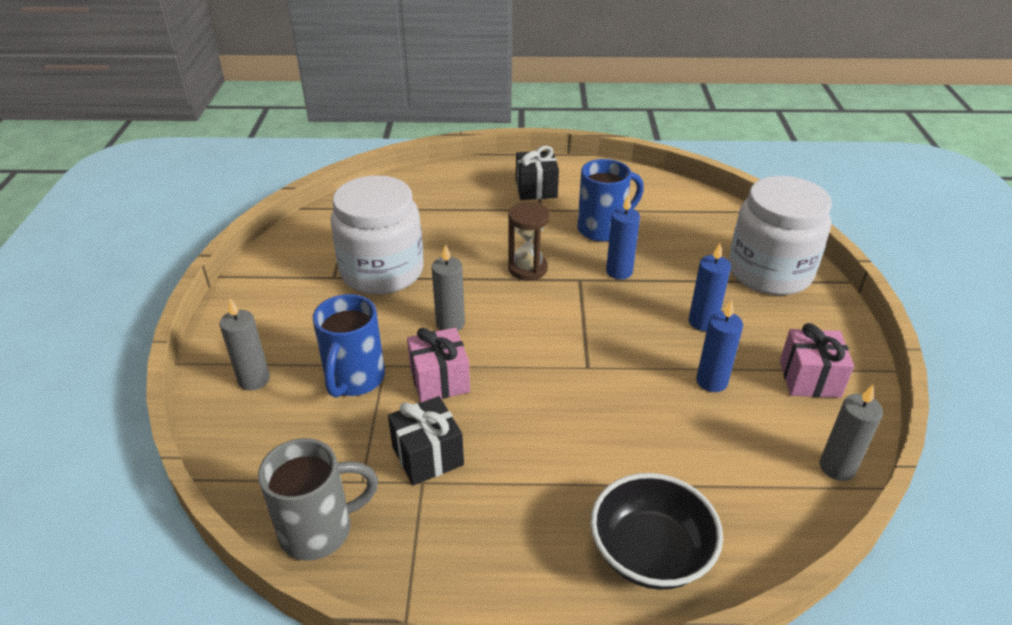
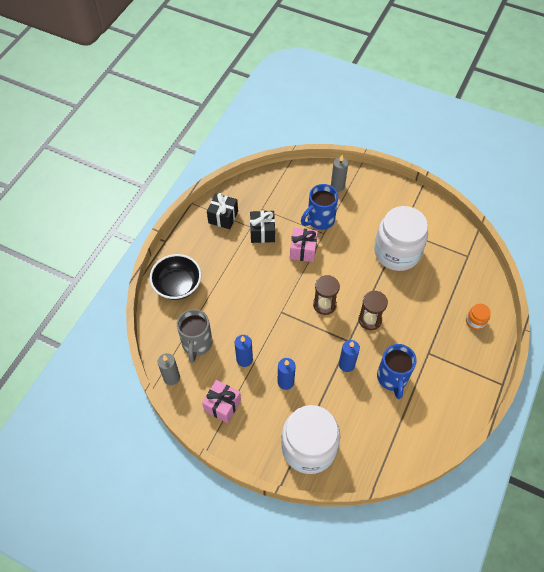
camera: 115 degrees right, 20 degrees up
grey mug [258,438,378,561] -> grey mug moved to [177,309,212,363]
blue mug [313,294,385,398] -> blue mug turned 75 degrees counterclockwise [301,184,338,230]
grey candle [432,244,465,331] -> none
black gift [516,146,559,200] -> black gift moved to [207,193,238,229]
none -> brown hourglass [313,275,340,315]
none -> orange jar [466,304,491,330]

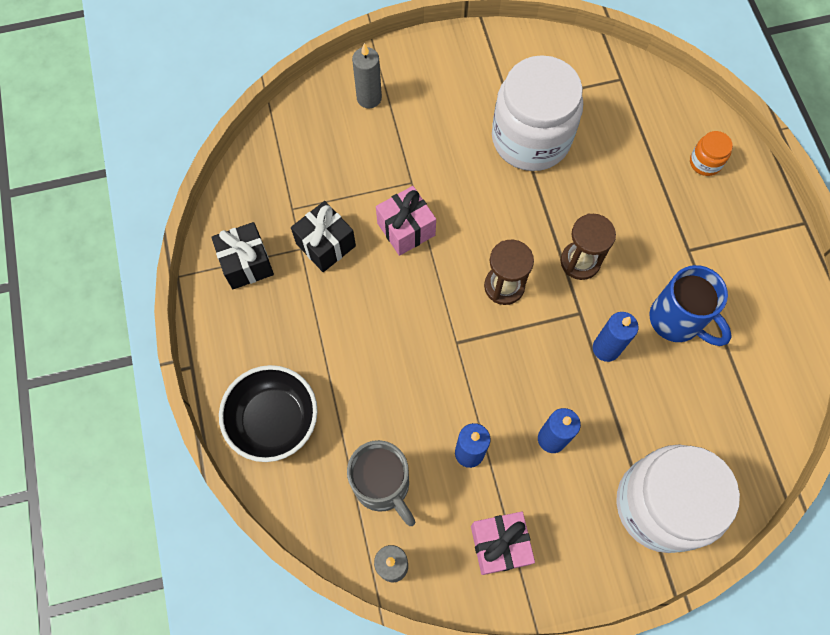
camera: 40 degrees left, 10 degrees up
blue mug [301,184,338,230] -> none

